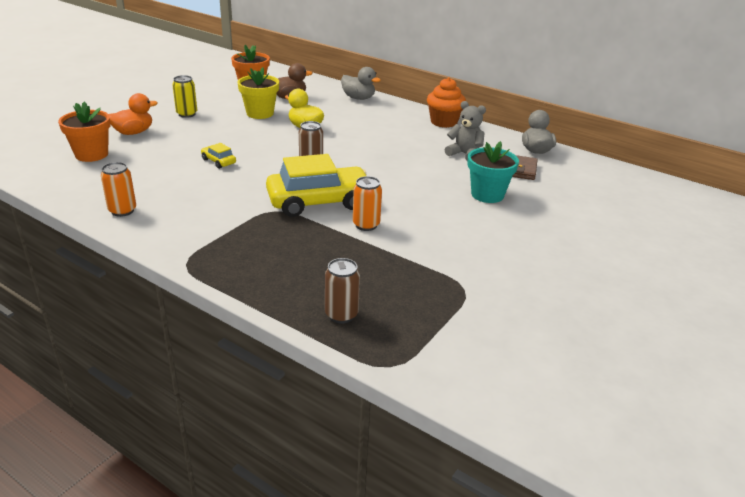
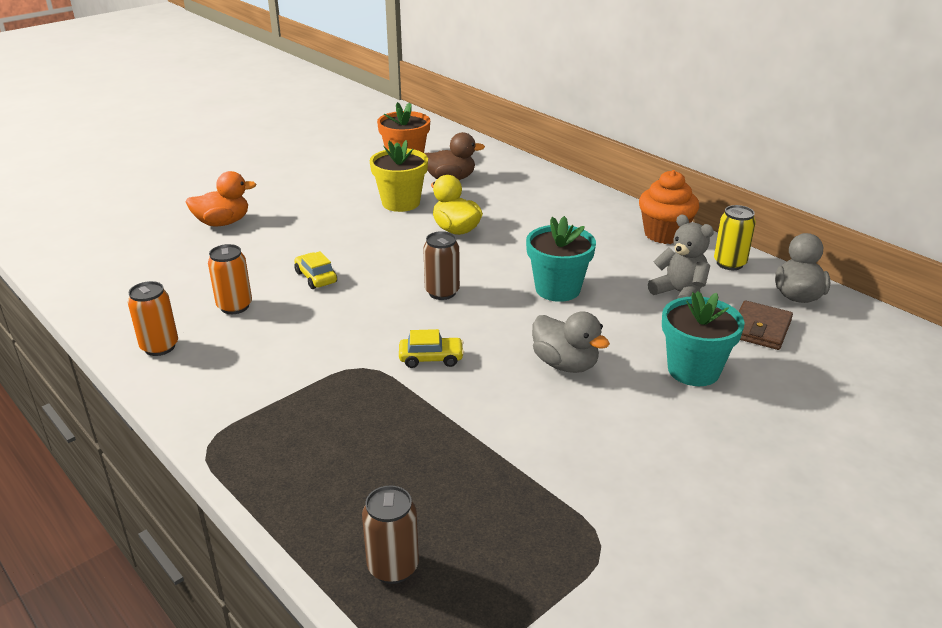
camera: 15 degrees right, 0 degrees up
orange flower pot [58,101,111,162] -> none
yellow can [172,75,197,118] -> yellow can moved to [714,205,756,270]
yellow car [266,154,367,217] -> yellow car [399,329,464,368], size x0.43
grey duck [341,67,381,100] -> grey duck moved to [532,312,610,373]
orange can [353,176,382,231] -> orange can moved to [208,244,252,314]
none -> turquoise flower pot [526,216,596,302]

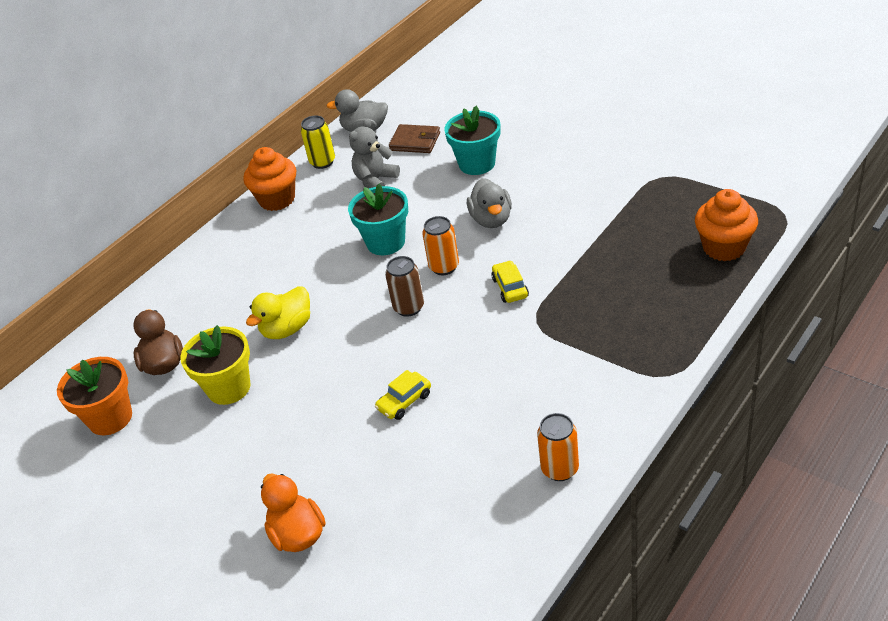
camera: 95 degrees left, 10 degrees up
orange can [208,244,252,314] -> orange can moved to [422,216,459,275]
brown can [362,485,419,584] -> orange cupcake [695,189,758,261]
grey duck [532,312,610,373] -> grey duck turned 135 degrees clockwise [467,178,512,228]

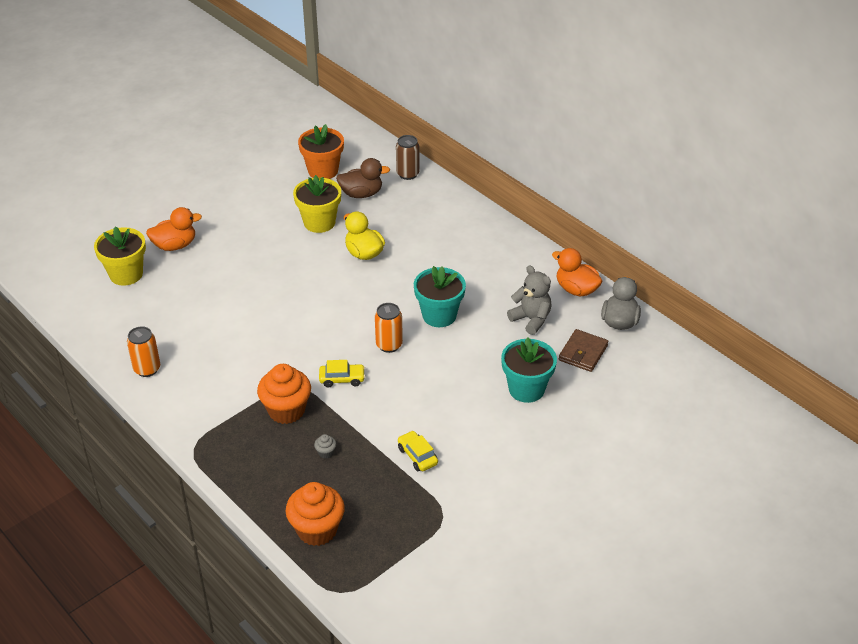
camera: 95 degrees right, 0 degrees up
orange cupcake [243,147,296,211] -> orange cupcake moved to [257,364,311,424]
yellow can [301,115,335,169] -> orange duck [552,248,602,297]
yellow car [375,370,431,420] -> yellow car moved to [398,430,438,471]
brown can [385,256,424,317] -> brown can moved to [396,135,420,180]
grey duck [467,178,512,228] -> none
none -> yellow flower pot [94,226,146,286]
none -> grey cupcake [314,434,336,459]

